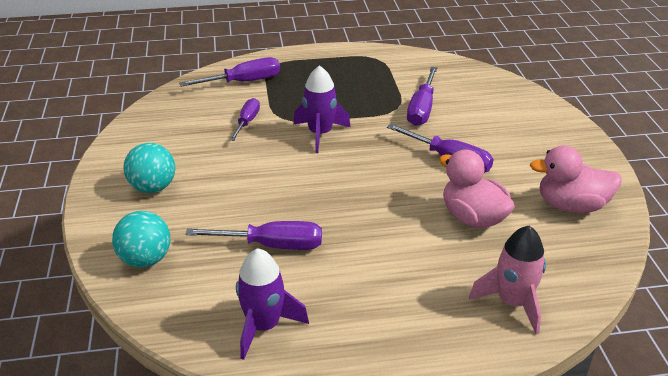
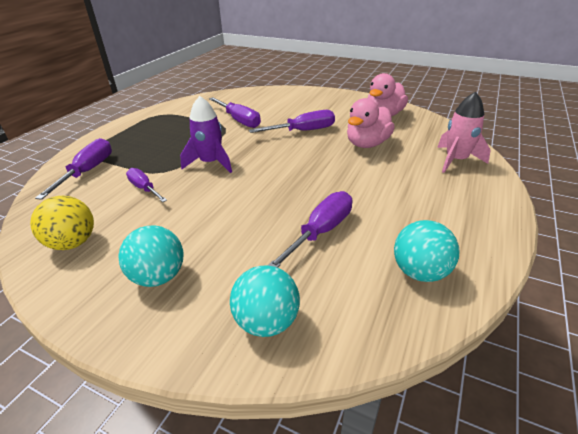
camera: 55 degrees left, 0 degrees up
purple rocket [236,248,309,360] -> turquoise ball [394,220,459,282]
pink duck [439,150,515,228] -> pink duck turned 45 degrees counterclockwise [347,98,395,148]
none -> yellow ball [30,196,94,250]

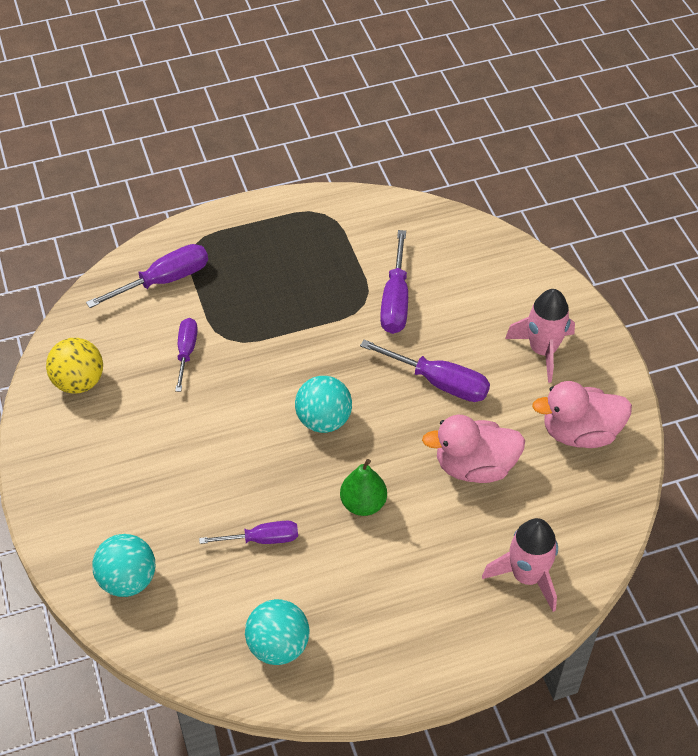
camera: 45 degrees right, 15 degrees up
turquoise ball [118,225,184,287] -> turquoise ball moved to [295,376,352,433]
purple rocket [180,96,232,173] -> none
purple screwdriver [268,191,352,268] -> purple screwdriver [199,521,298,544], size x0.66
none -> green pear [340,459,387,516]
none -> pink rocket [505,289,575,383]

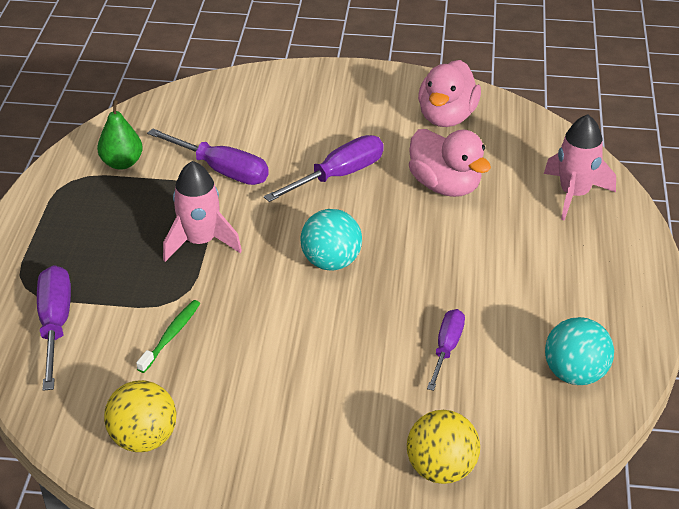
camera: 65 degrees left, 10 degrees down
turquoise ball [92,534,155,597] -> yellow ball [407,410,480,484]
purple screwdriver [175,318,198,392] -> green toothbrush [136,300,200,373]
green pear [340,459,387,516] -> green pear moved to [97,100,143,170]
pink duck [422,415,525,483] -> pink duck turned 60 degrees counterclockwise [409,129,491,197]
pink rocket [505,289,575,383] -> pink rocket moved to [163,161,242,262]

